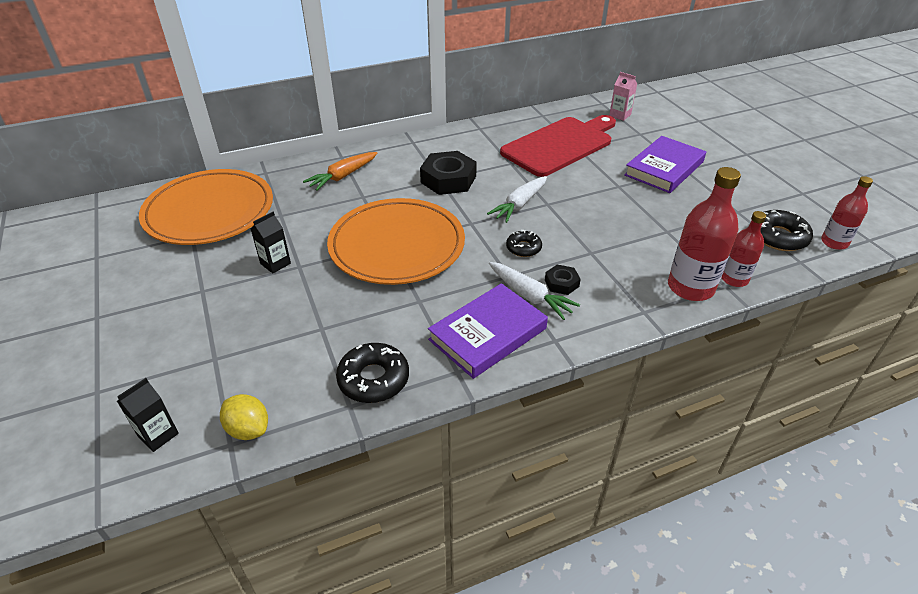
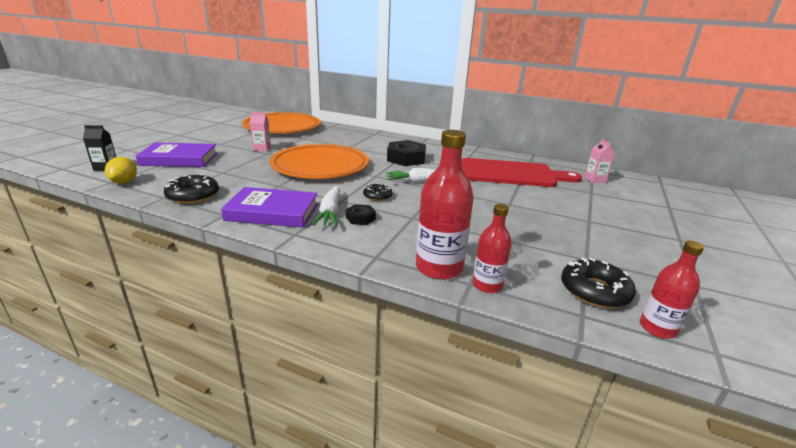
camera: 45 degrees right, 15 degrees down
black carton [250,212,291,274] -> pink carton [250,112,271,151]
orange carrot [303,152,377,191] -> none
purple book [624,136,706,193] -> purple book moved to [136,142,217,167]

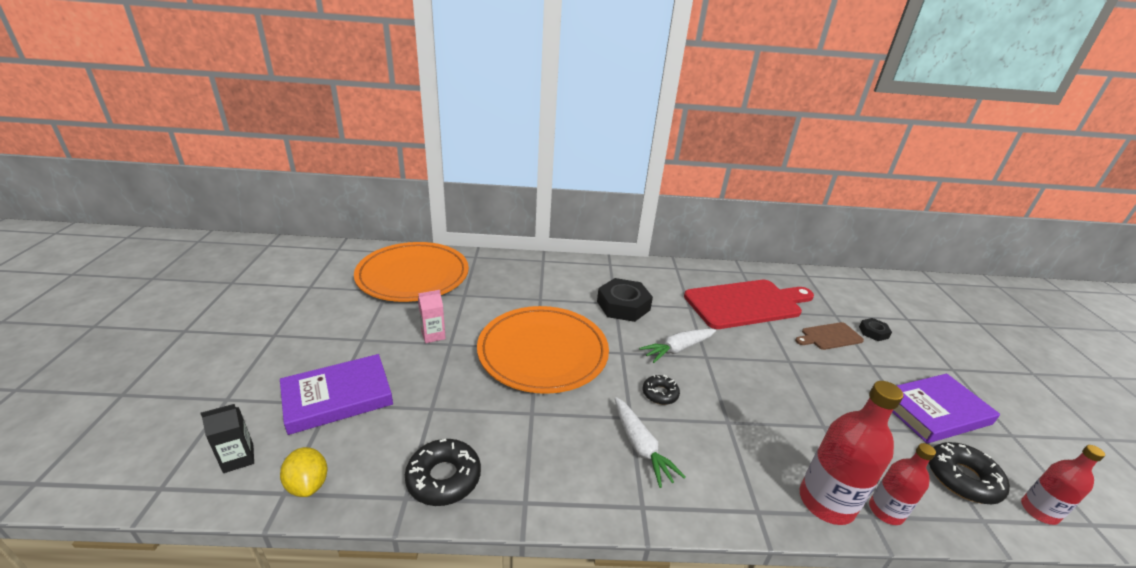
camera: 25 degrees left, 5 degrees up
purple book [221,187,318,228] -> purple book moved to [892,374,1000,443]
black nut [346,204,376,225] -> black nut moved to [859,318,892,341]
pink carton [585,139,615,183] -> none
none -> brown cutting board [795,322,864,350]

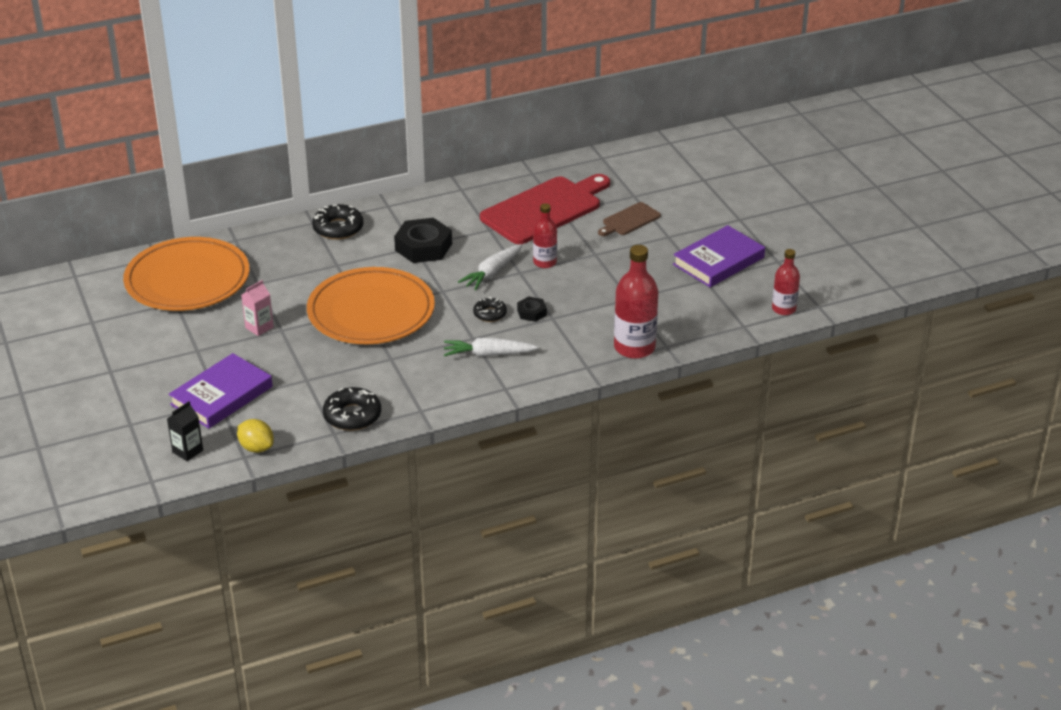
camera: 20 degrees left, 5 degrees up
white carrot [615,397,686,488] -> white carrot turned 135 degrees clockwise [444,338,538,357]
black nut [859,318,892,341] -> black nut moved to [517,296,547,322]
red bottle [869,443,936,525] -> red bottle moved to [533,203,557,268]
black donut [928,442,1010,504] -> black donut moved to [312,204,363,240]

